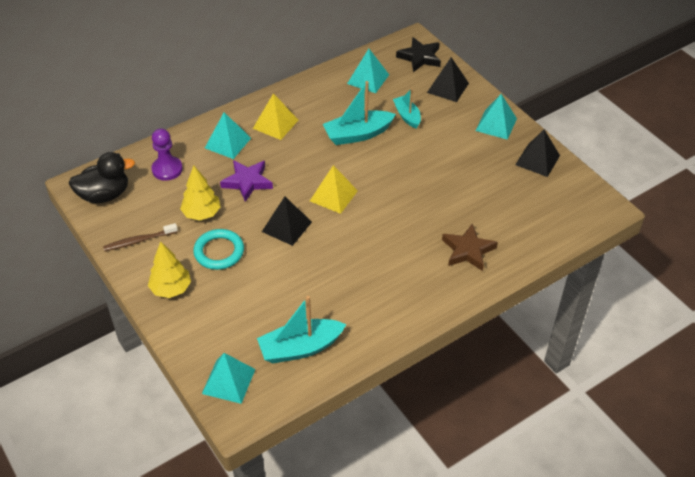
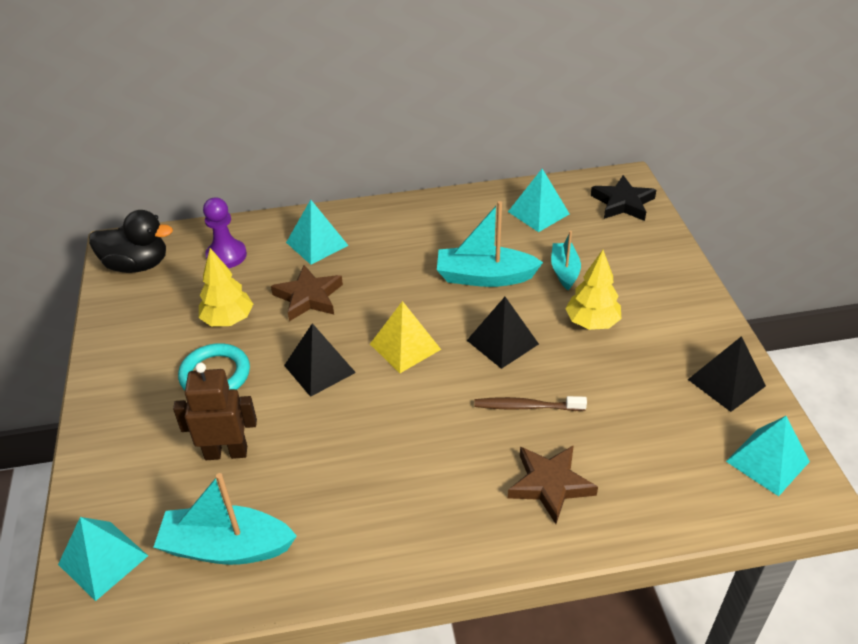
camera: 25 degrees right, 5 degrees down
brown toothbrush [103,223,178,251] -> brown toothbrush moved to [474,396,587,411]
yellow tree [148,242,191,298] -> yellow tree moved to [565,250,621,330]
purple star [220,160,273,202] -> brown star [271,265,343,321]
yellow pyramid [253,93,298,140] -> none
black pyramid [427,57,469,102] -> black pyramid moved to [467,297,539,369]
turquoise pyramid [475,94,517,140] -> turquoise pyramid moved to [726,416,810,496]
none -> brown robot [173,363,257,460]

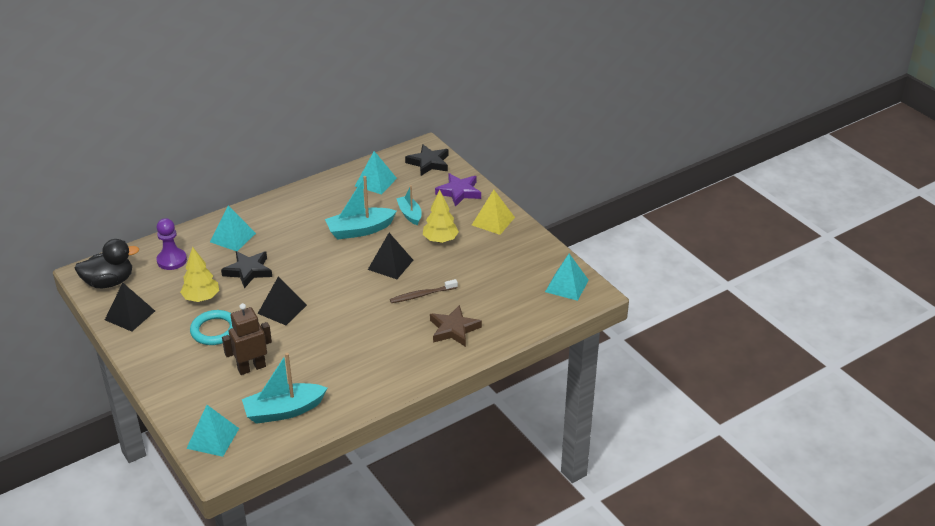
camera: 25 degrees left, 5 degrees down
brown star [271,265,343,321] -> black star [221,251,272,288]
yellow pyramid [370,301,441,373] -> yellow pyramid moved to [472,190,515,235]
black pyramid [688,336,766,412] -> black pyramid moved to [105,283,155,332]
none -> purple star [435,173,481,207]

